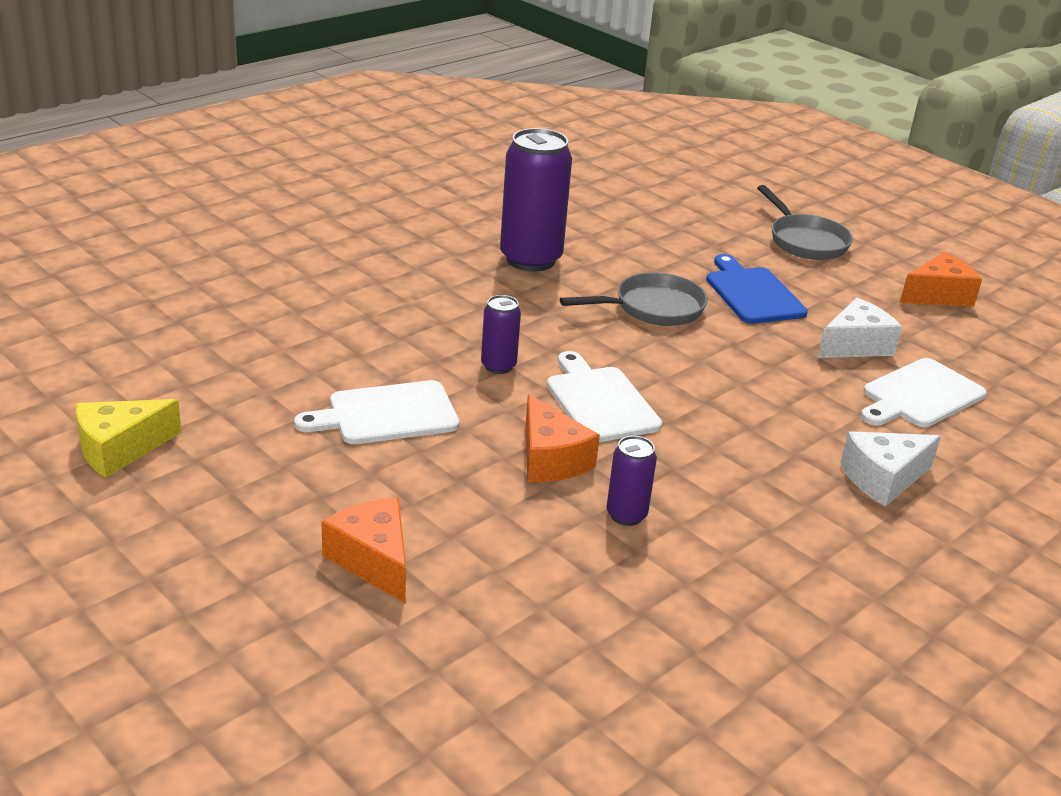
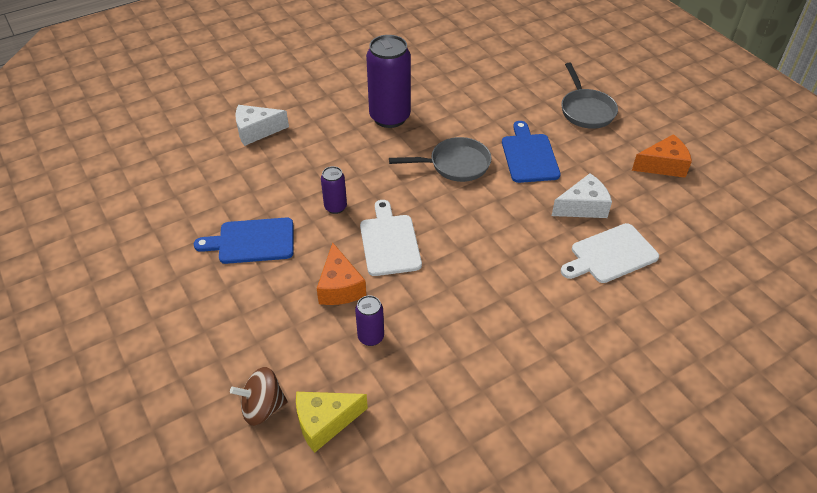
camera: 15 degrees right, 15 degrees up
yellow cheese [76,399,182,478] -> yellow cheese moved to [296,392,368,453]
white cutting board [294,380,459,444] -> blue cutting board [194,217,294,264]
orange cheese [322,498,406,603] -> none
white cheese [840,431,941,507] -> white cheese moved to [235,105,289,146]
none -> brown spinning top [230,367,287,426]

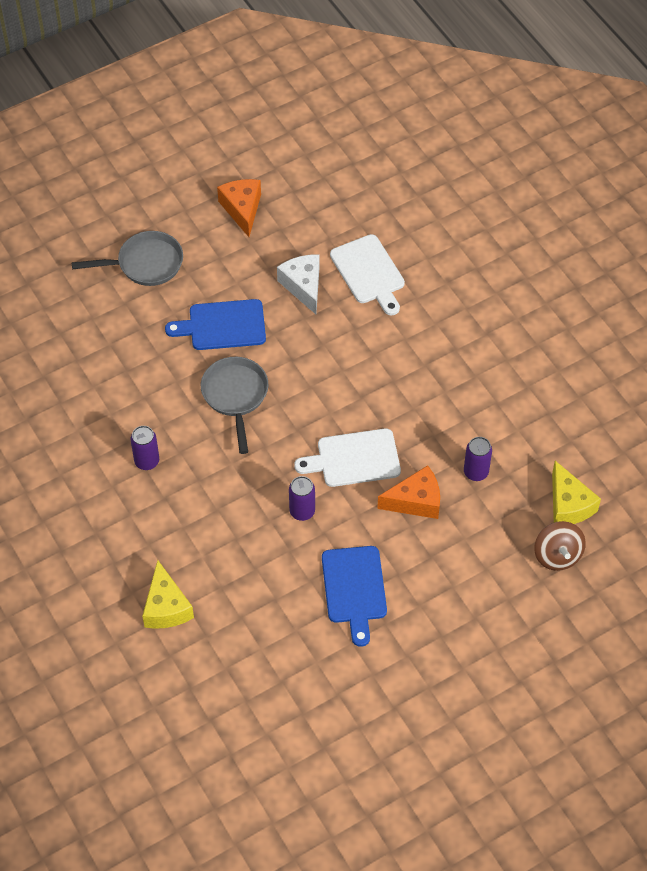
camera: 90 degrees left, 10 degrees up
white cheese [235,105,289,146] -> yellow cheese [142,560,194,629]
purple can [366,35,411,128] -> purple can [131,426,159,470], size x0.49

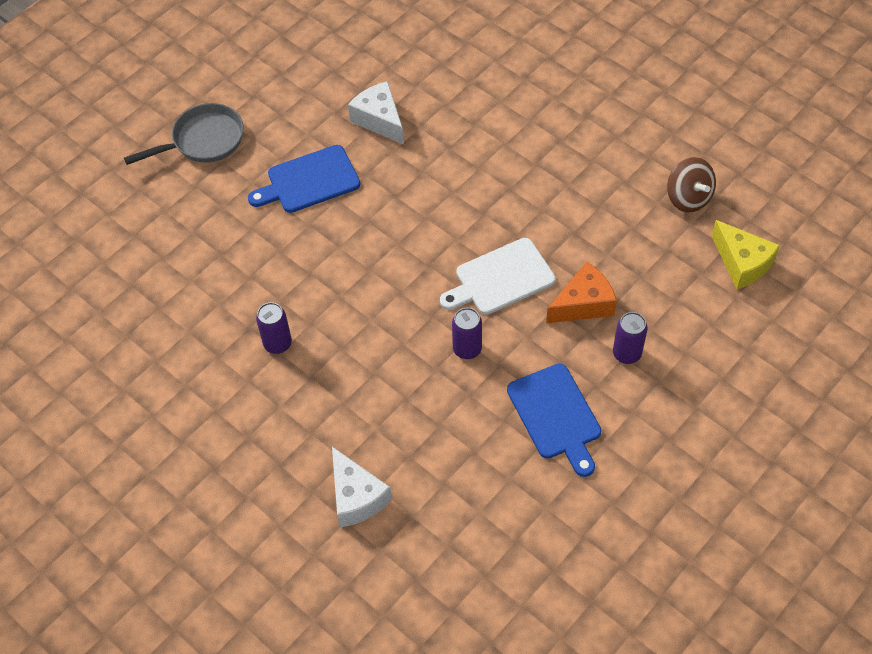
camera: 15 degrees left, 0 degrees up
yellow cheese [142,560,194,629] -> white cheese [332,447,392,527]
grey pan [201,357,268,454] -> none
orange cheese [217,179,261,237] -> none
white cutting board [330,234,405,315] -> none
purple can [464,437,492,481] -> purple can moved to [613,312,648,364]
brown spinning top [534,521,586,571] -> brown spinning top moved to [667,157,716,212]

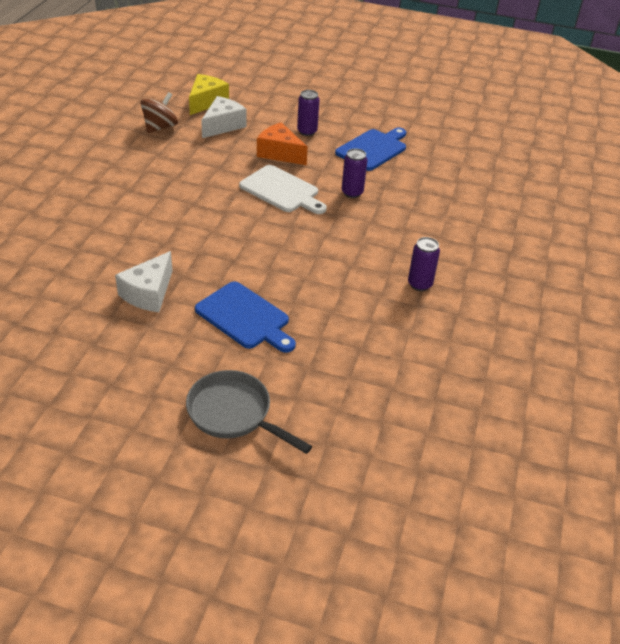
camera: 120 degrees left, 15 degrees down
white cheese [332,447,392,527] -> white cheese moved to [201,96,247,138]

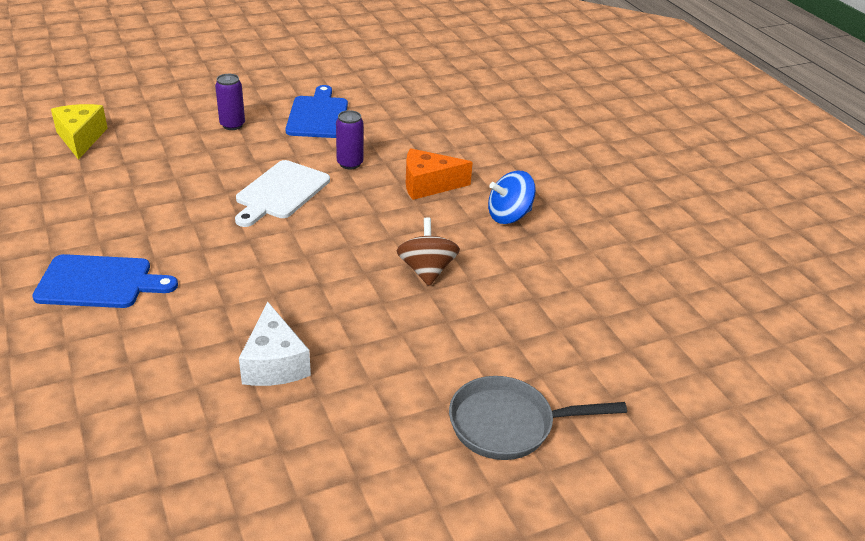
camera: 40 degrees left, 5 degrees down
brown spinning top [140,92,178,133] -> brown spinning top moved to [397,217,460,286]
blue cutting board [195,281,296,353] -> blue cutting board moved to [32,254,178,308]
white cheese [201,96,247,138] -> none
white cutting board [239,165,327,214] -> white cutting board turned 120 degrees clockwise [235,160,330,227]
orange cheese [257,122,308,165] -> orange cheese moved to [406,149,473,200]
purple can [408,237,440,291] -> blue spinning top [488,171,536,224]

